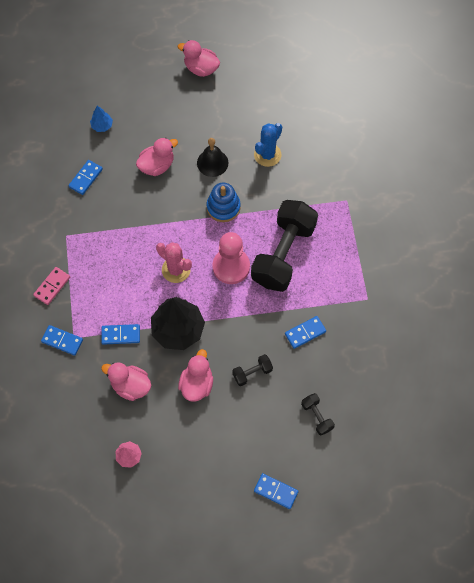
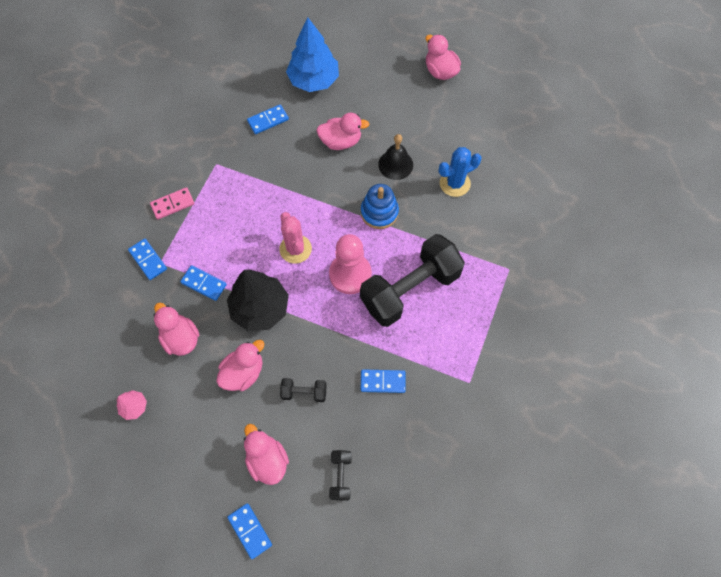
camera: 30 degrees right, 0 degrees up
blue tree [90,106,113,132] -> blue tree [286,17,339,92], size x2.16
none -> pink duck [244,424,289,485]

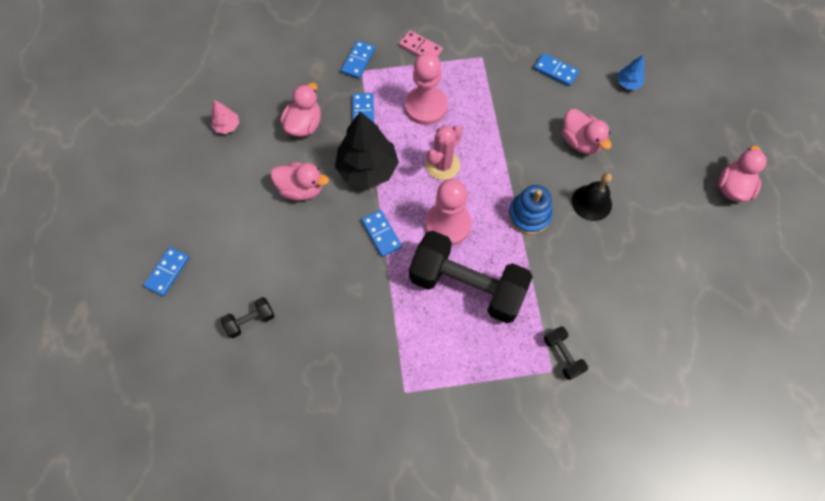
camera: 60 degrees right, 0 degrees up
pink duck [244,424,289,485] -> none
black dumbbell [280,378,327,402] -> black dumbbell moved to [544,326,588,380]
blue tree [286,17,339,92] -> blue tree [617,55,645,90], size x0.46
blue domino [361,369,406,393] -> blue domino moved to [361,210,402,257]
blue cactus [439,147,482,197] -> none
none -> pink pawn [405,52,448,125]

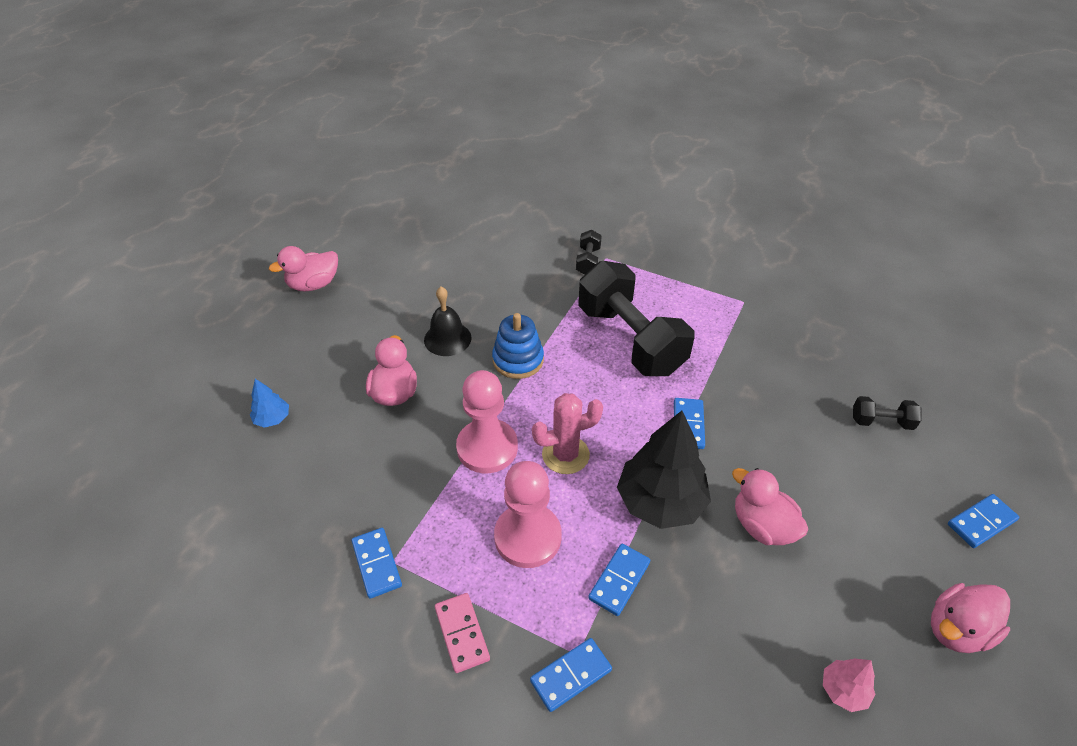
camera: 145 degrees left, 20 degrees down
pink duck [281,83,321,137] -> pink duck moved to [931,583,1010,653]
pink pawn [425,179,472,246] -> pink pawn moved to [456,370,518,473]
blue domino [534,53,579,86] -> blue domino moved to [352,528,402,599]

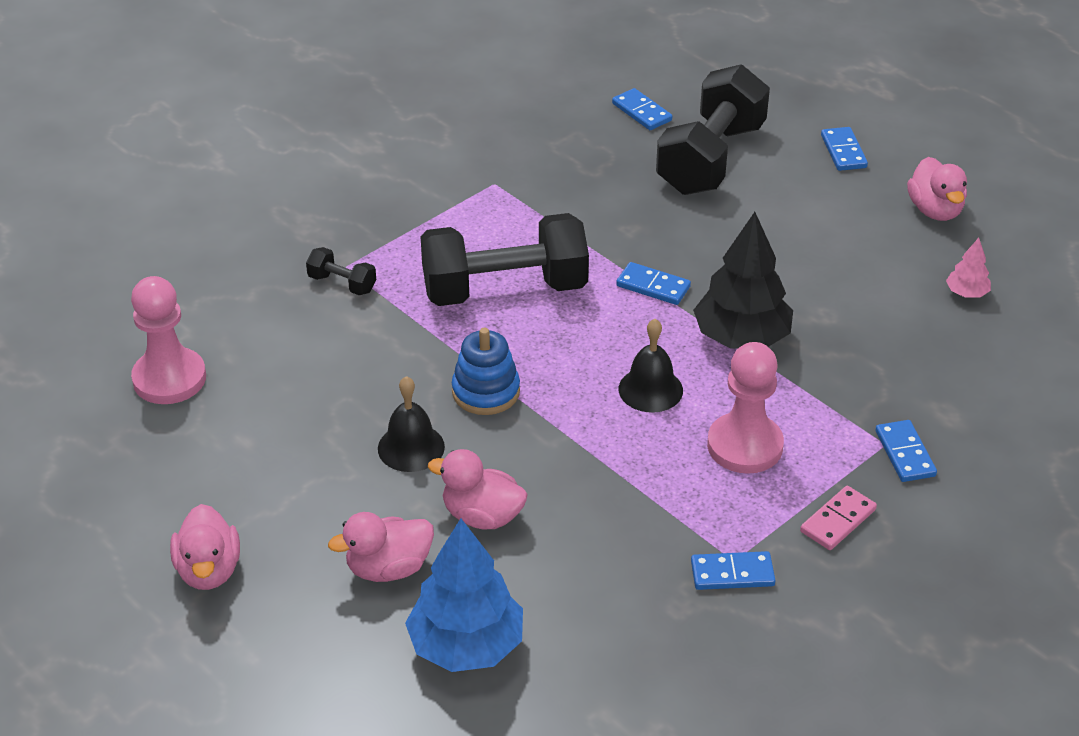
camera: 70 degrees left, 5 degrees down
blue tree [250,379,289,428] -> blue tree [405,518,523,672], size x2.16
pink domino [435,593,490,673] -> pink domino turned 45 degrees counterclockwise [800,486,877,550]
pink pawn [456,370,518,473] -> pink pawn moved to [131,276,206,404]
pink cactus [532,393,603,474] -> black bell [619,319,683,413]
blue domino [588,544,650,616] -> blue domino moved to [612,88,672,130]
pink duck [732,468,808,545] -> pink duck moved to [328,512,434,582]
black dumbbell [853,396,922,430] -> black dumbbell [656,64,770,195], size x2.37

